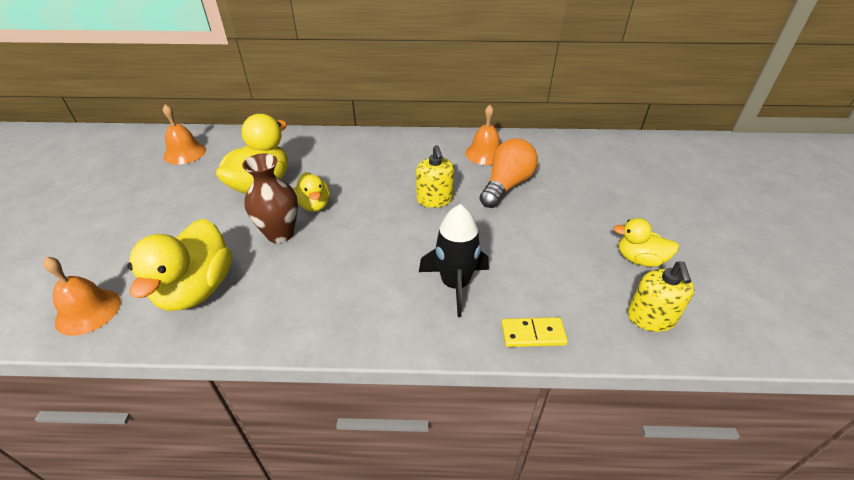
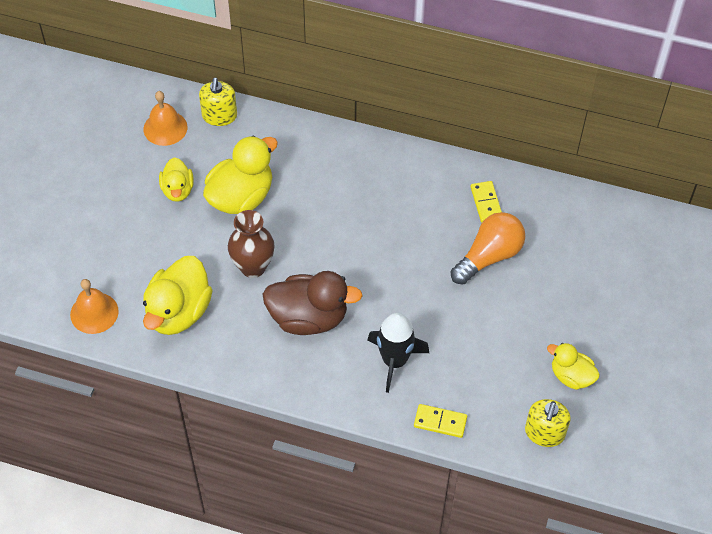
camera: 15 degrees right, 15 degrees up
yellow duck [293,172,330,212] -> yellow duck moved to [159,157,194,202]
yellow soap dispenser [416,145,454,208] -> yellow soap dispenser moved to [199,77,237,126]
orange bell [465,105,500,165] -> yellow domino [471,181,502,222]
none -> brown duck [262,271,363,335]

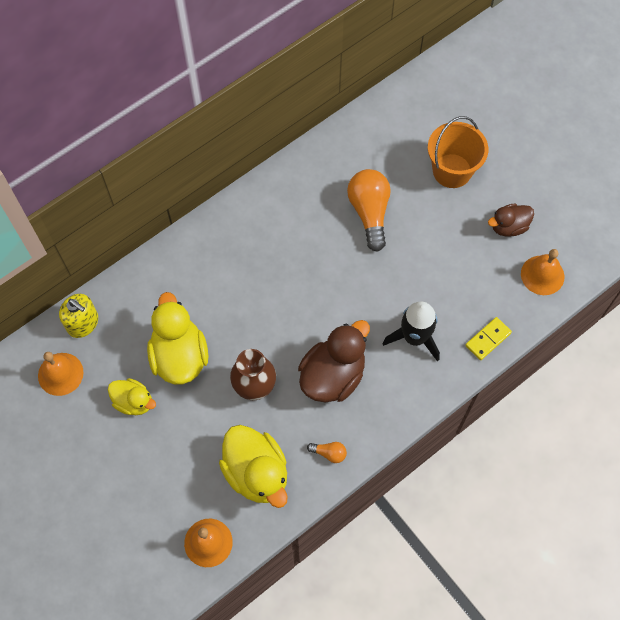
camera: 55 degrees left, 10 degrees up
yellow domino [471,181,502,222] -> none
yellow soap dispenser [525,399,571,447] -> orange bell [521,249,565,295]
yellow duck [547,343,600,390] -> brown duck [488,203,534,237]
none -> orange light bulb [307,442,347,463]
none -> orange bucket [428,116,488,188]

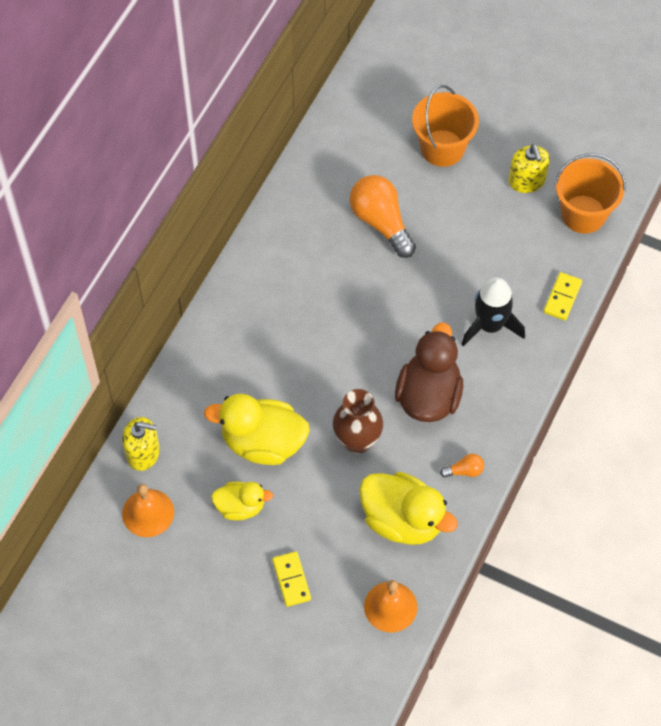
camera: 25 degrees left, 5 degrees down
yellow duck [147,292,208,385] -> yellow duck turned 45 degrees counterclockwise [204,394,310,465]
brown duck [488,203,534,237] -> yellow soap dispenser [508,144,550,193]
orange bell [521,249,565,295] -> orange bucket [555,153,626,234]
none -> yellow domino [272,551,311,607]

